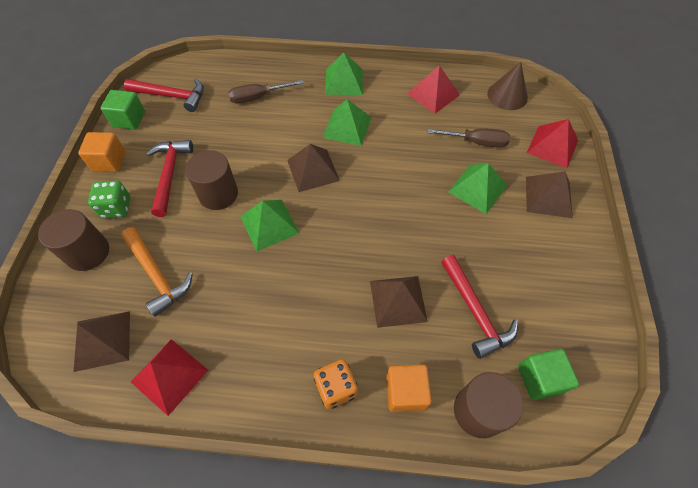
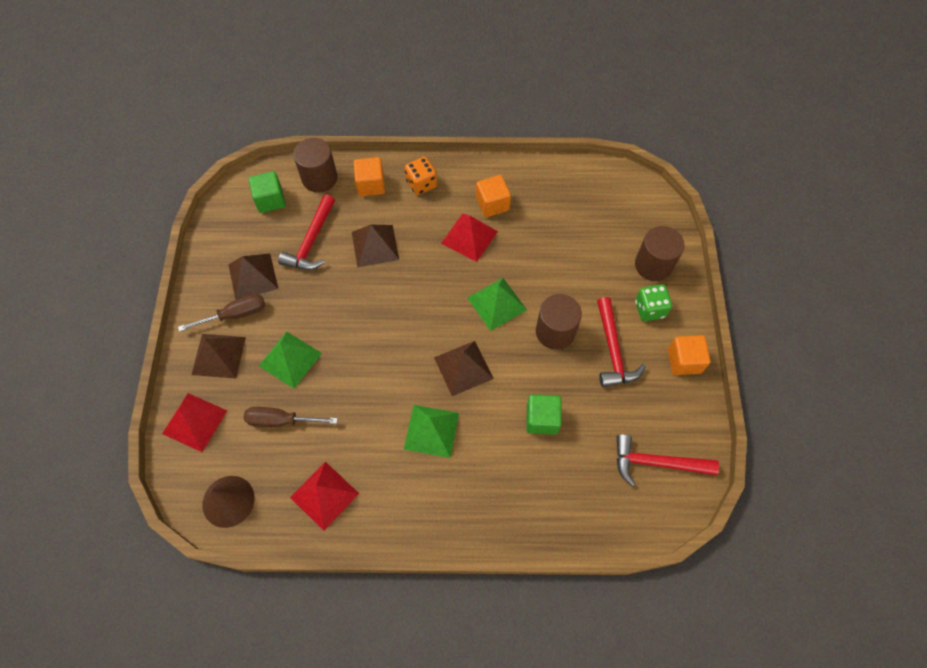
camera: 175 degrees right, 5 degrees up
brown pyramid [74,311,130,372] -> brown pyramid moved to [228,254,278,300]
green cube [101,90,145,130] -> green cube moved to [526,394,562,435]
orange hammer [121,227,193,317] -> none
red pyramid [131,339,208,416] -> red pyramid moved to [441,214,498,262]
brown screwdriver [228,80,304,103] -> brown screwdriver moved to [178,294,265,332]
green pyramid [325,53,363,95] -> none
red hammer [441,255,518,359] -> red hammer turned 135 degrees counterclockwise [278,195,335,270]
none -> orange cube [476,175,511,217]

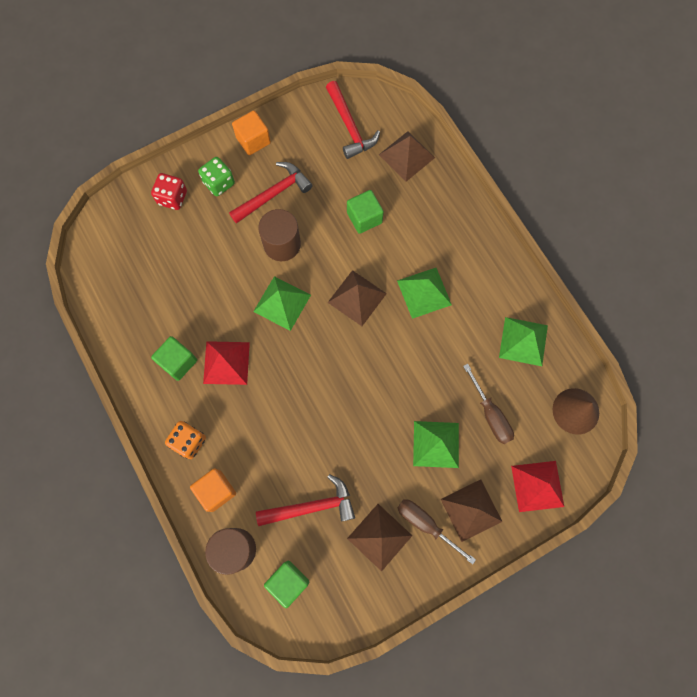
camera: 120 degrees left, 10 degrees up
red pyramid [290,462,359,531] -> green pyramid [499,317,548,366]
brown pyramid [352,225,399,267] -> brown pyramid moved to [379,131,435,182]
orange cube [476,175,511,217] -> green cube [151,336,197,381]
brown cylinder [635,226,685,281] -> red dice [151,173,187,210]

